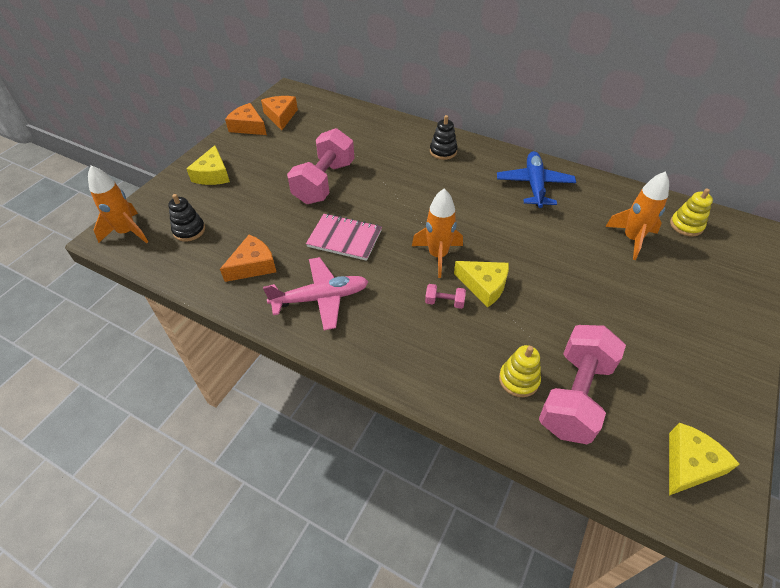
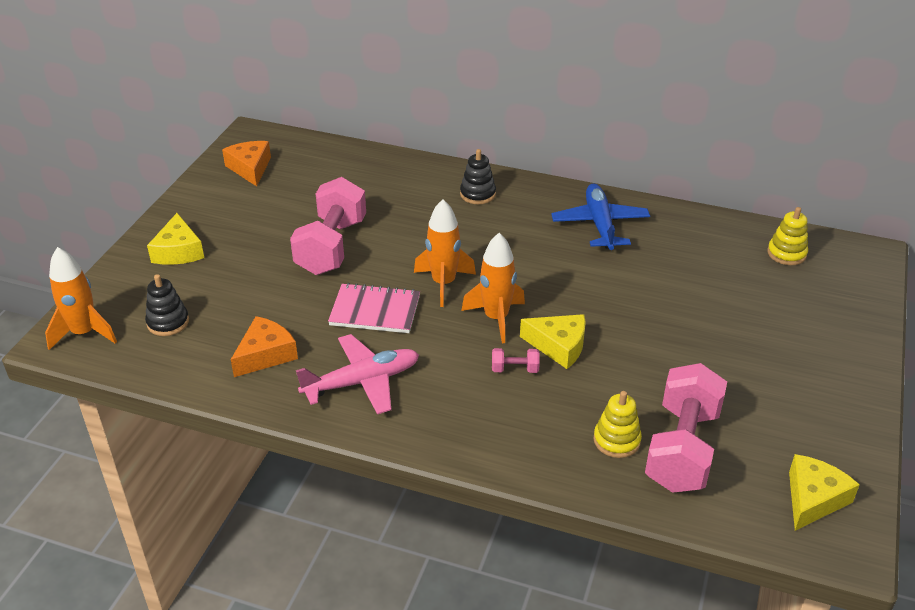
camera: 10 degrees left, 10 degrees down
orange cheese [225,103,267,135] -> none
orange rocket [605,171,669,260] -> orange rocket moved to [414,199,476,307]

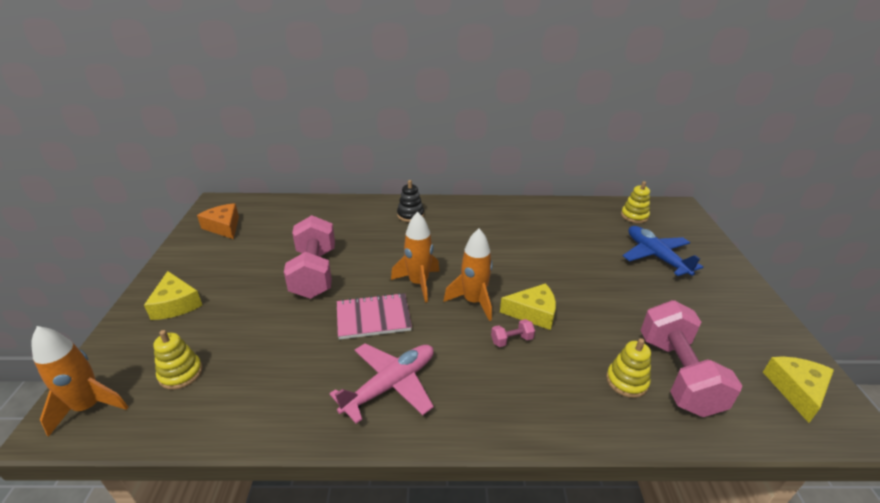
camera: 20 degrees left, 5 degrees down
black stacking toy [145,274,189,336] -> yellow stacking toy [153,330,203,390]
orange cheese [231,316,298,377] -> none
blue plane [551,183,650,250] -> blue plane moved to [623,226,703,276]

